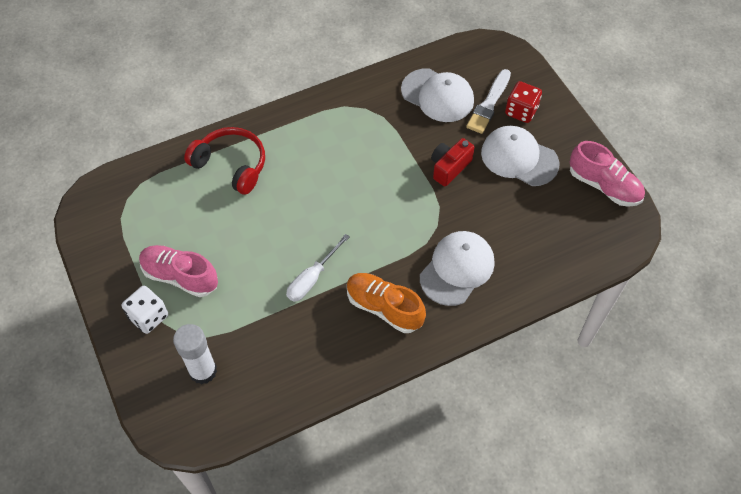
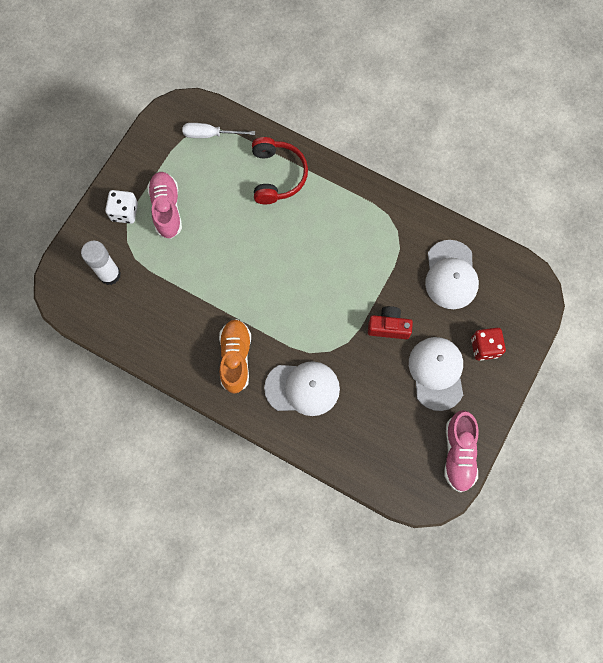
camera: 55 degrees right, 15 degrees up
white screwdriver [286,234,350,302] -> white screwdriver moved to [183,123,255,138]
white brush [466,69,511,134] -> none

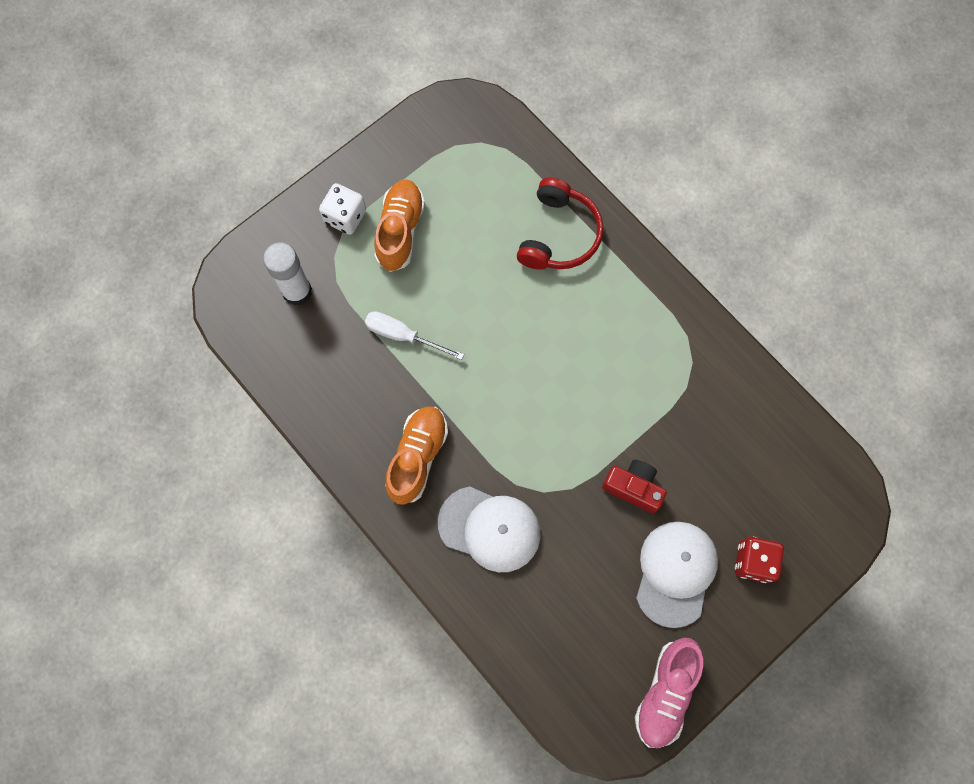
camera: 20 degrees right, 0 degrees up
pink shoe [147,172,182,239] -> orange shoe [374,180,425,272]
white screwdriver [183,123,255,138] -> white screwdriver moved to [365,311,464,360]
white cap [425,240,479,309] -> none

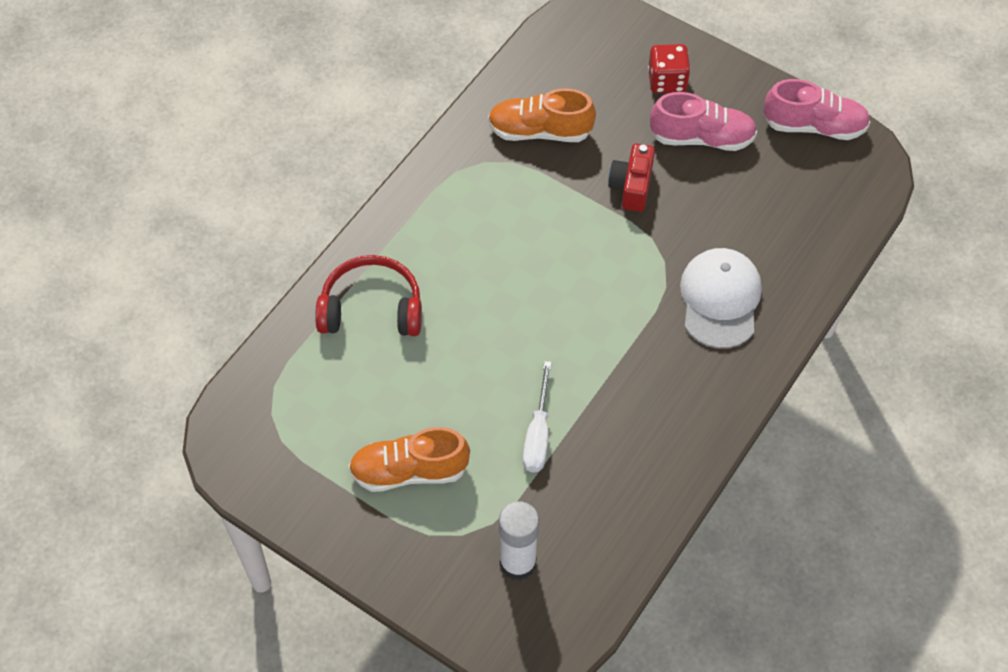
camera: 105 degrees left, 15 degrees down
white dice [319,183,366,235] -> none
orange shoe [385,406,448,505] -> orange shoe moved to [488,88,596,142]
white cap [636,522,718,628] -> pink shoe [650,92,757,151]

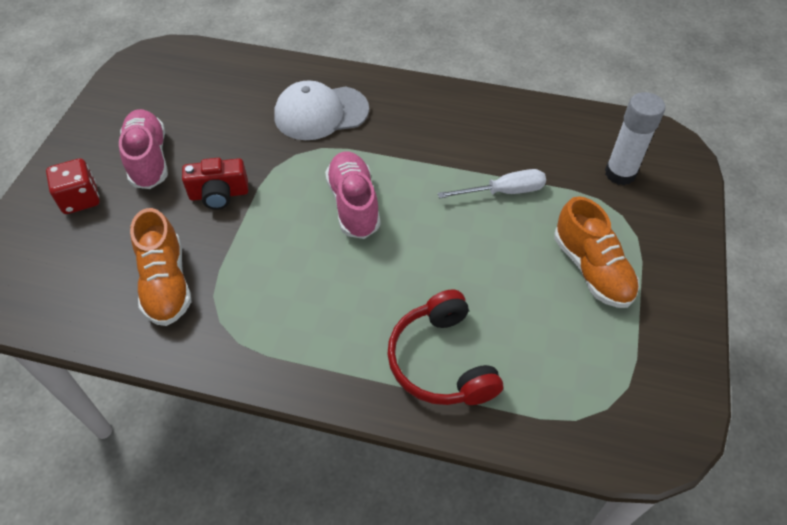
camera: 110 degrees left, 5 degrees down
pink shoe [763,79,870,140] -> pink shoe moved to [325,151,380,239]

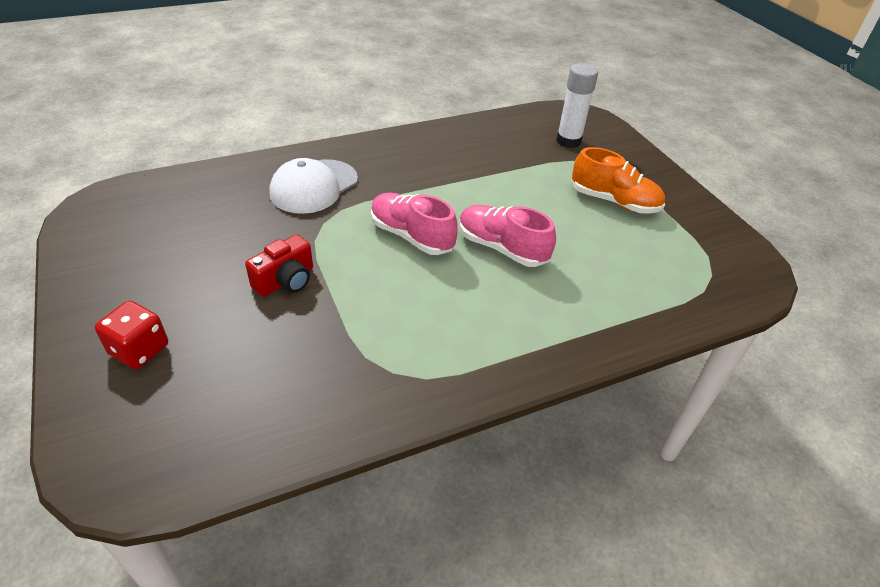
camera: 40 degrees left, 10 degrees down
pink shoe [119,109,168,189] -> pink shoe moved to [459,205,556,267]
orange shoe [130,208,191,326] -> none
red headphones [387,290,503,405] -> none
white screwdriver [438,169,546,198] -> none

